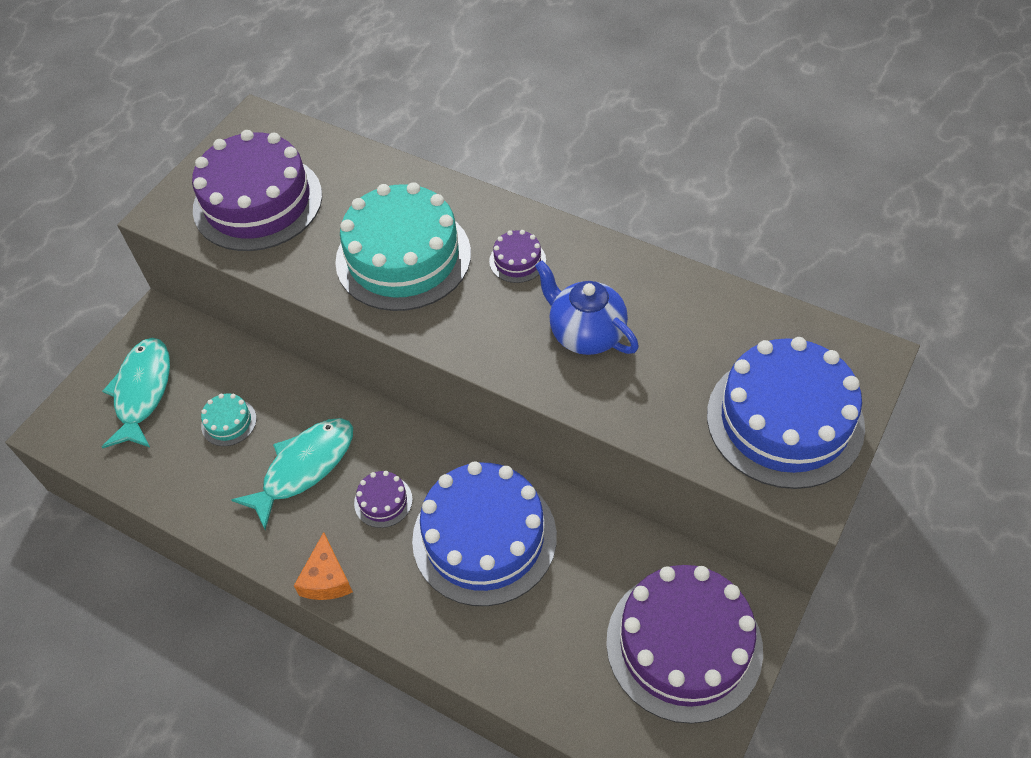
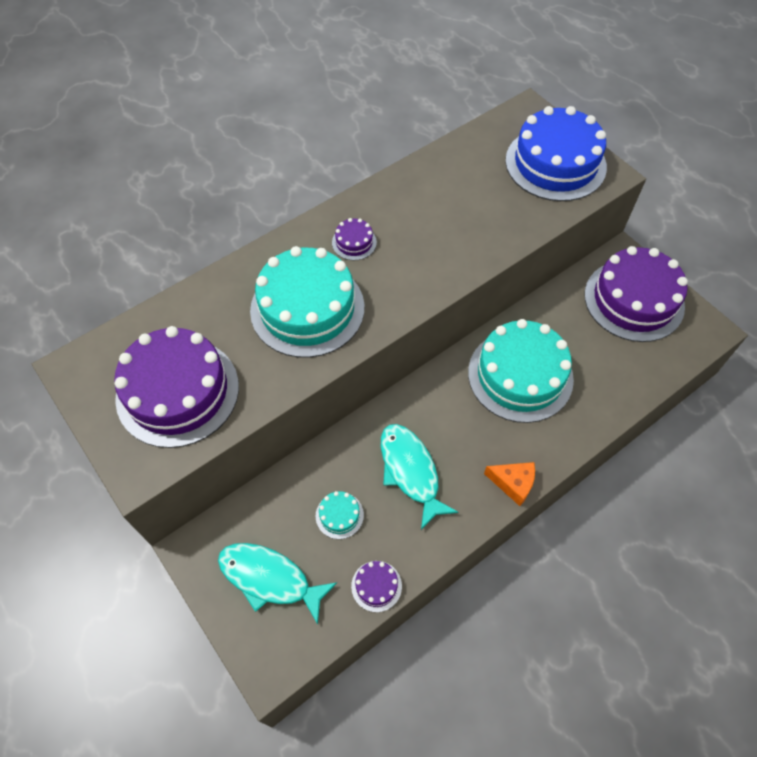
camera: 70 degrees left, 5 degrees up
purple cake [354,471,413,528] -> purple cake moved to [351,561,402,612]
blue cake [412,461,557,606] -> turquoise cake [468,319,574,423]
blue teapot [535,260,639,355] -> none

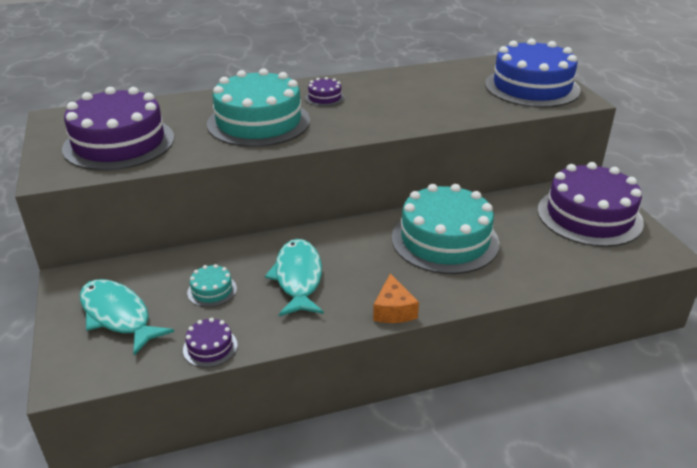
camera: 20 degrees right, 25 degrees down
orange cheese [484,462,535,506] -> orange cheese turned 45 degrees clockwise [373,273,419,323]

